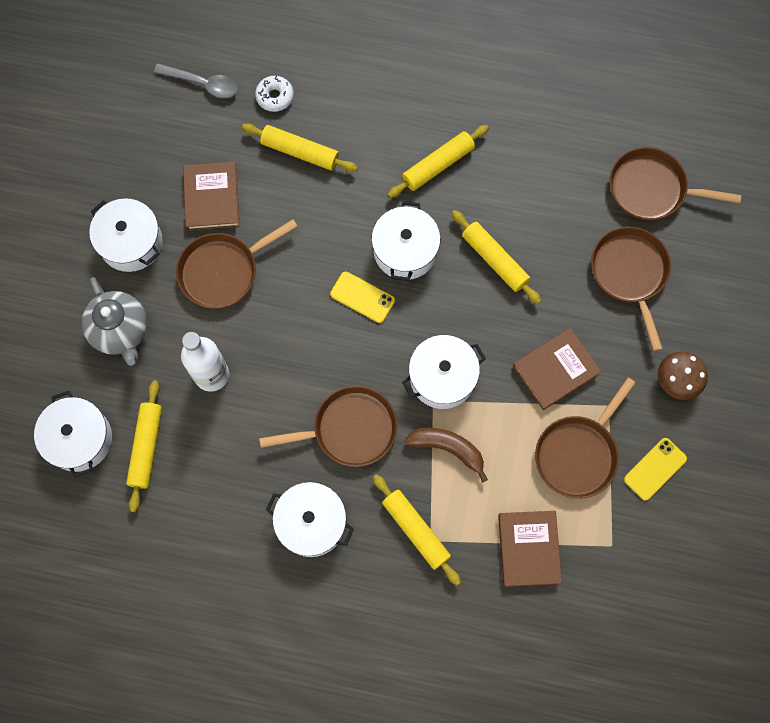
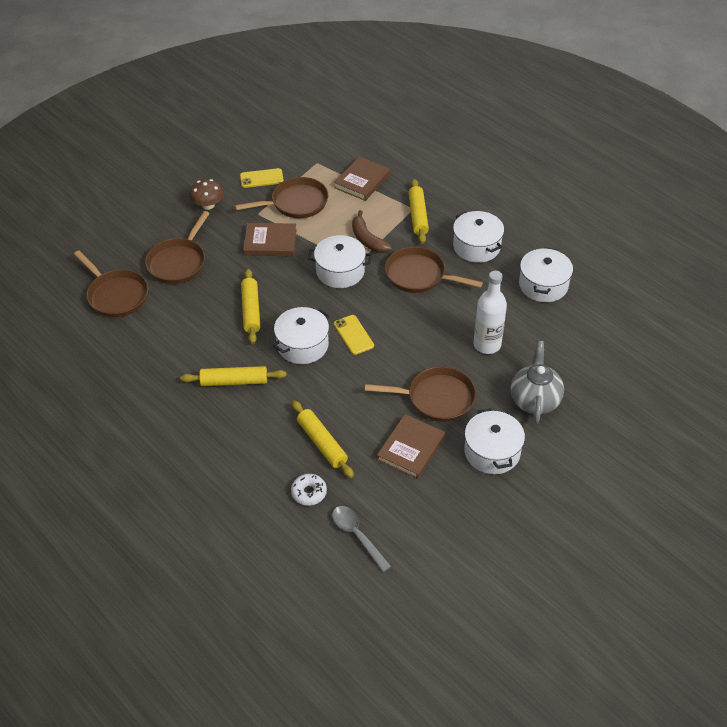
camera: 145 degrees left, 25 degrees down
white pot [34,391,112,477] -> white pot moved to [519,247,573,302]
yellow rolling pin [126,380,162,512] -> none

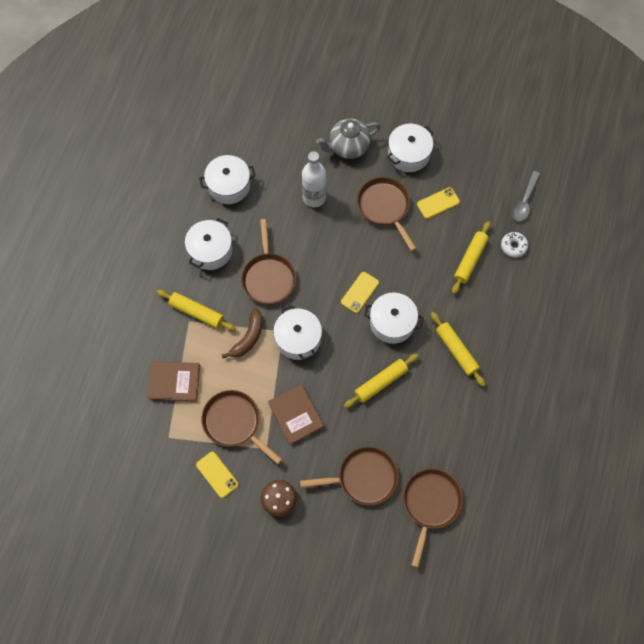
camera: 120 degrees left, 20 degrees up
brown book [377,414,445,479] -> yellow phone [417,187,460,219]
yellow rolling pin [408,179,429,244] -> yellow rolling pin turned 60 degrees clockwise [157,290,236,331]

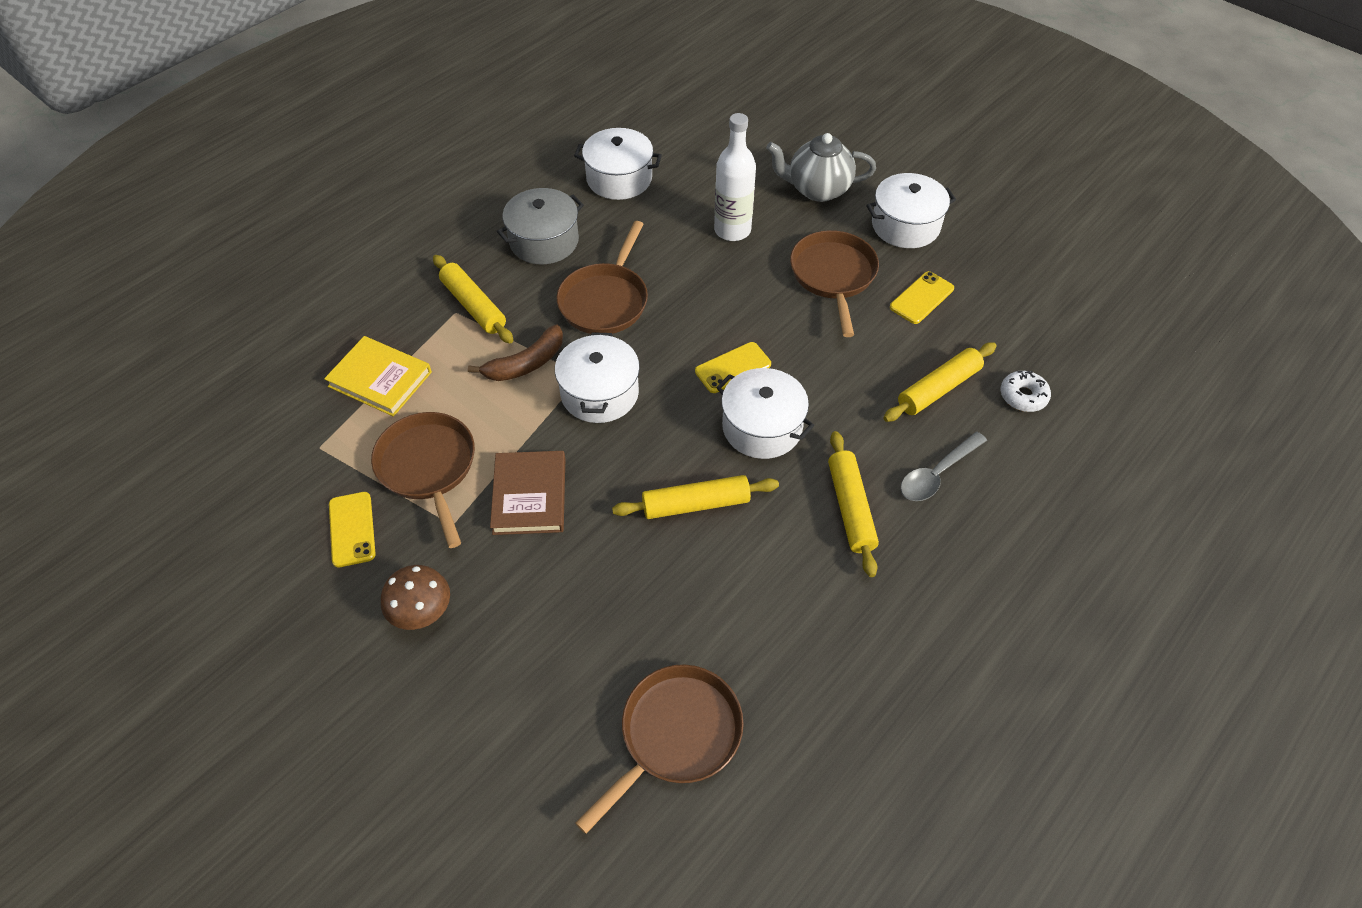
camera: 25 degrees right, 15 degrees down
brown book [147,361,200,402] -> yellow book [324,336,432,417]
white pot [185,218,232,270] -> grey pot [497,188,584,264]
brown pan [300,446,399,506] -> none
yellow phone [417,187,460,219] -> yellow phone turned 45 degrees counterclockwise [890,271,954,324]
grey spoon [512,171,540,222] -> grey spoon moved to [900,432,987,501]

